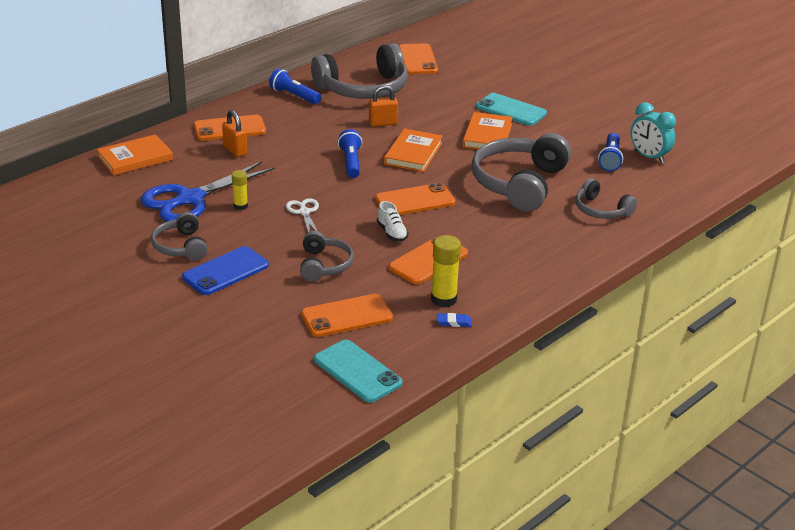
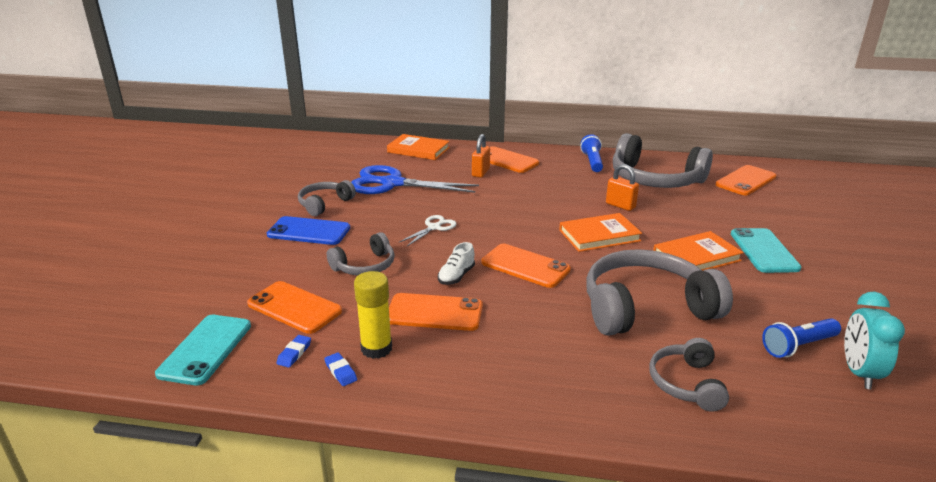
camera: 55 degrees right, 5 degrees down
yellow glue stick [232,170,248,210] -> none
blue flashlight [338,129,362,178] -> none
none -> blue eraser [276,335,311,368]

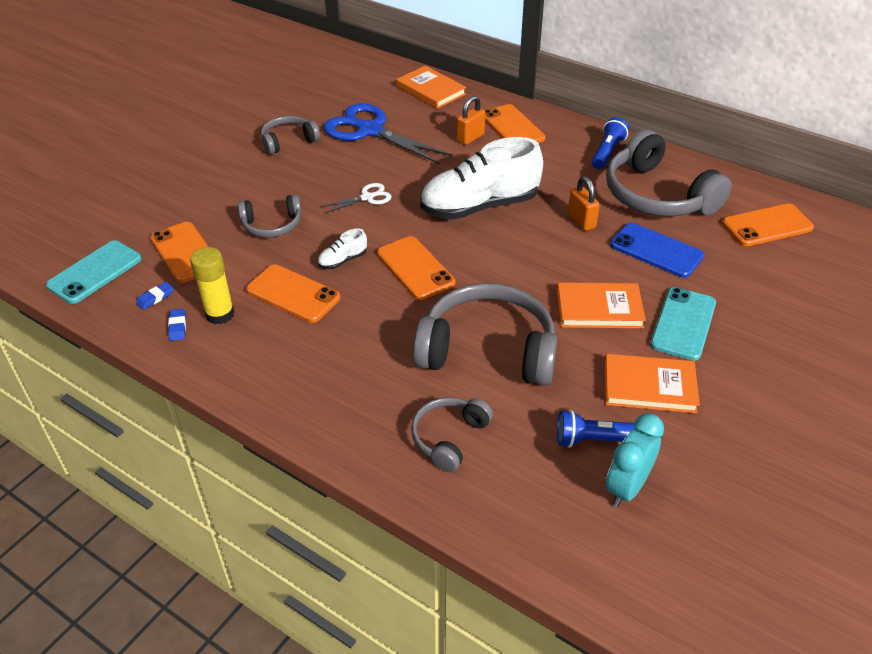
camera: 25 degrees right, 15 degrees up
blue phone [267,216,350,245] -> blue phone moved to [610,223,704,278]
orange book [559,213,642,252] -> orange book moved to [605,354,700,413]
none -> white shoe [420,137,543,220]

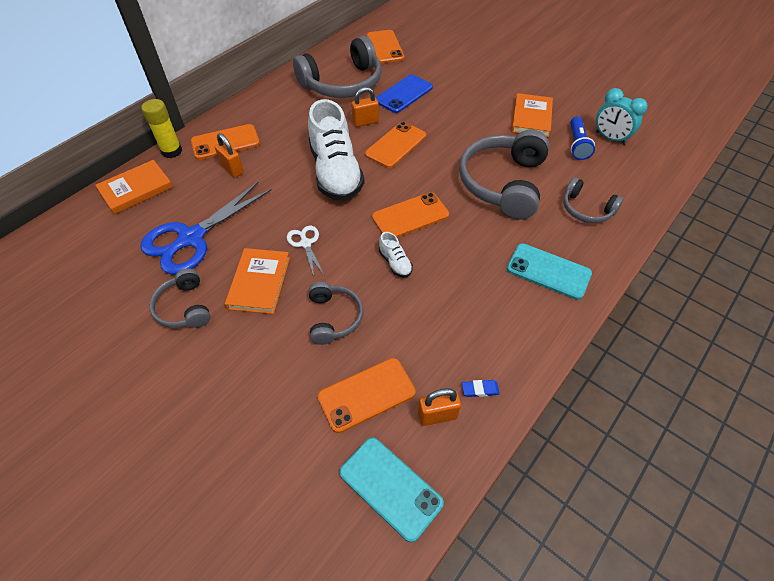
camera: 85 degrees left, 10 degrees up
blue eraser [136,282,174,310] -> orange padlock [418,388,461,426]
yellow glue stick [190,247,235,324] -> yellow glue stick moved to [141,99,182,158]
orange phone [246,264,341,323] -> orange phone moved to [365,122,426,168]
orange book [557,283,646,328] -> orange book moved to [225,248,290,314]
blue flashlight [592,117,629,169] -> none
turquoise phone [650,287,716,361] -> turquoise phone moved to [507,243,592,300]

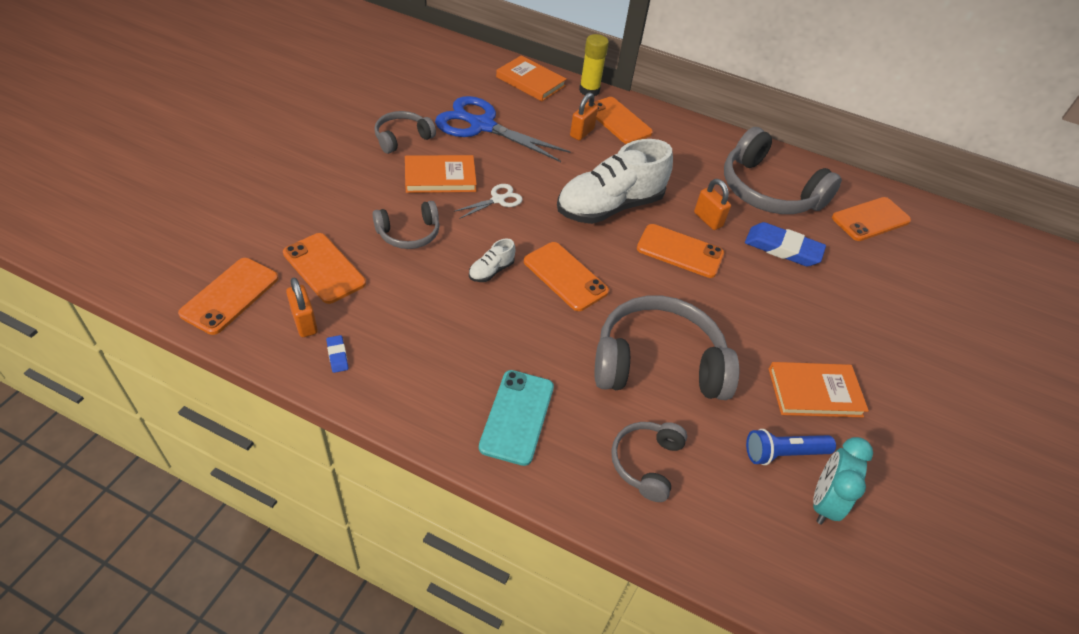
camera: 70 degrees right, 5 degrees down
turquoise phone [339,437,444,543] -> orange phone [178,258,278,335]
blue phone [376,74,433,113] -> blue eraser [745,222,826,267]

